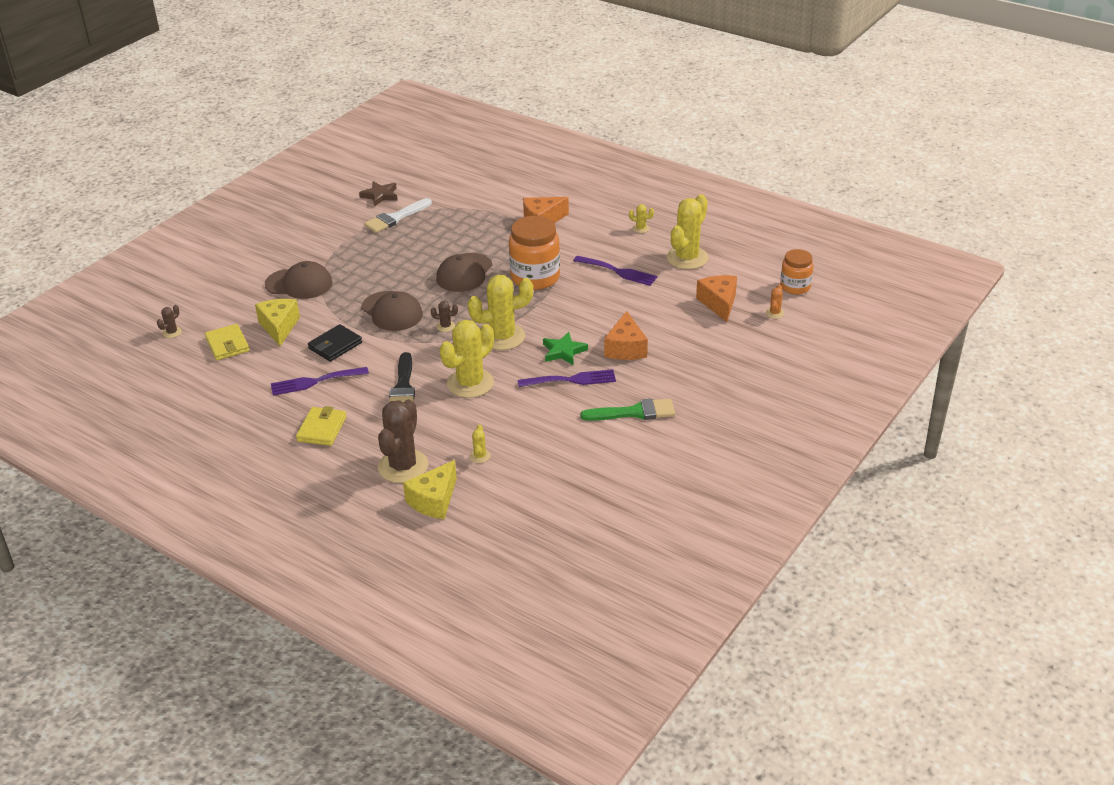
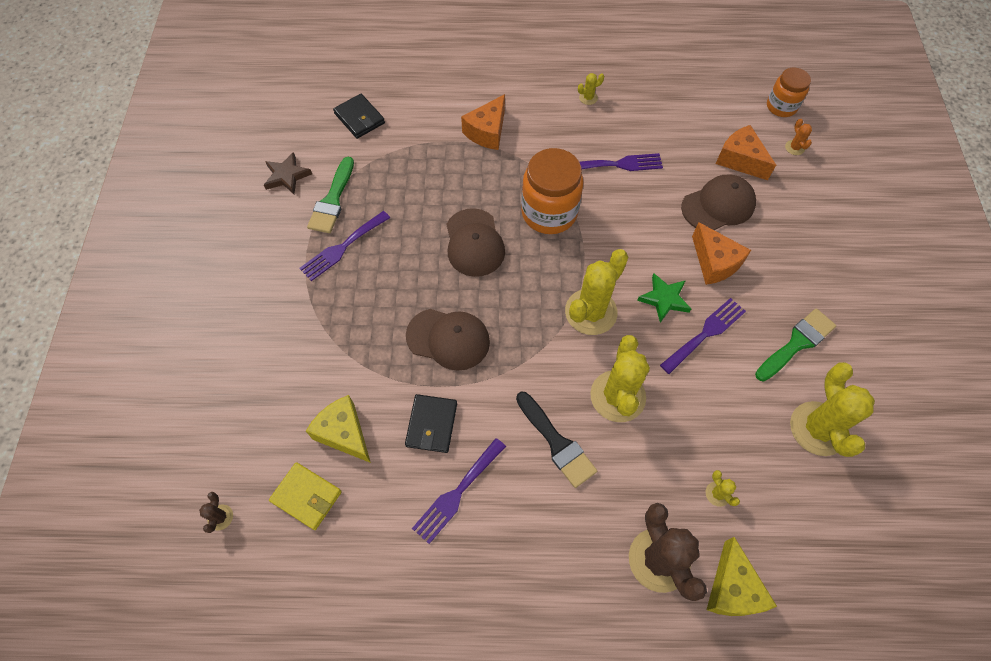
camera: 35 degrees left, 25 degrees up
brown cap [265,261,333,299] -> brown cap moved to [681,175,756,230]
yellow wallet [296,406,347,446] -> none
white brush [364,198,432,233] -> green brush [307,157,354,233]
brown cactus [431,301,458,332] -> none
yellow cactus [666,194,708,269] -> yellow cactus moved to [790,362,875,457]
none -> purple fork [299,211,390,281]
none -> black wallet [333,94,385,139]

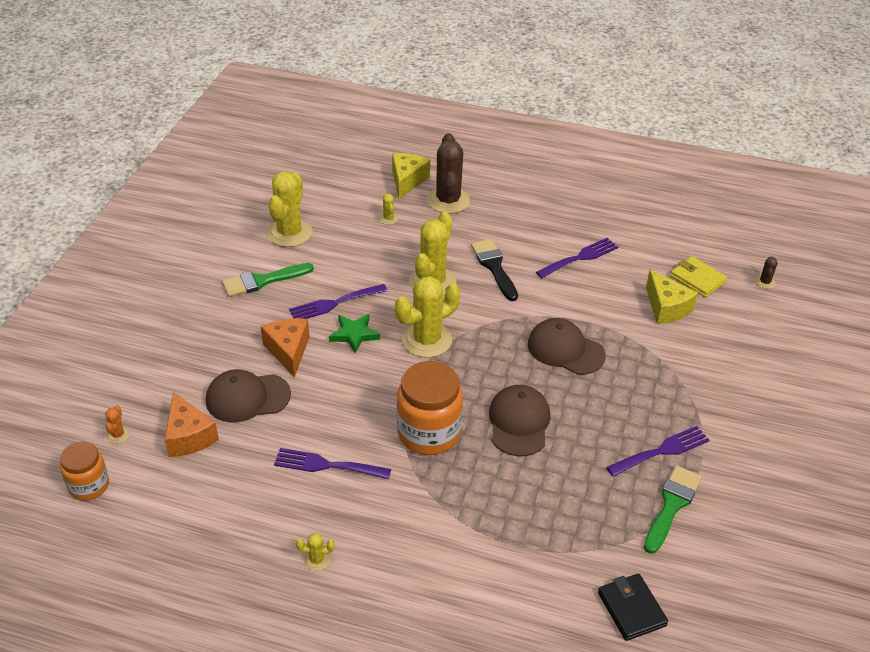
camera: 165 degrees left, 20 degrees down
brown star [264,152,312,194] -> none
black wallet [405,394,457,453] -> none
orange cheese [461,94,505,150] -> none

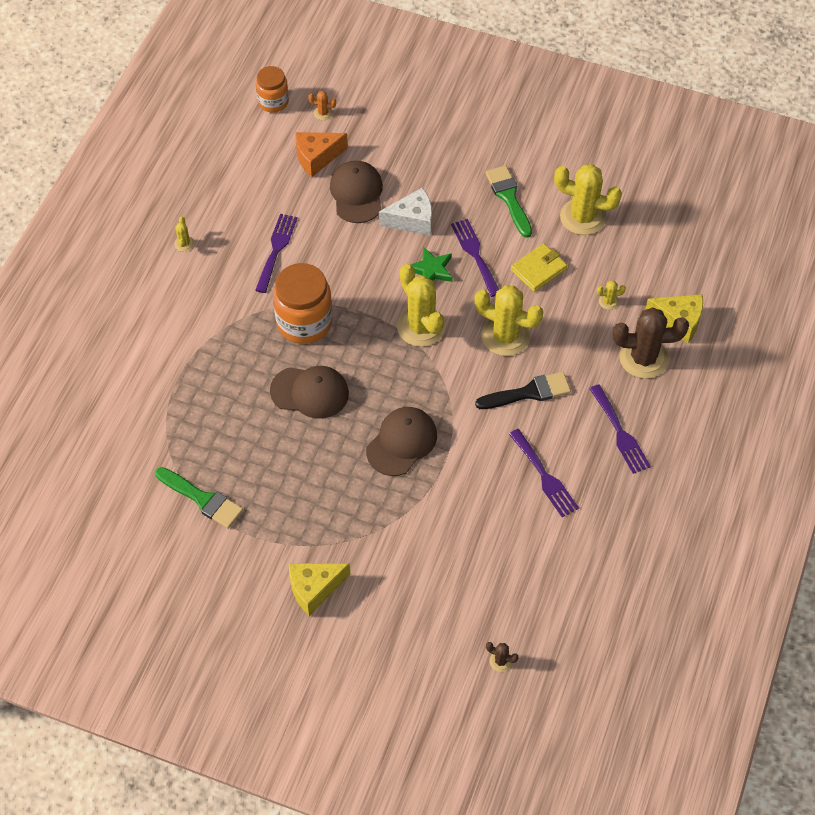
camera: 95 degrees right, 15 degrees up
orange cheese [261,318,309,378] -> white cheese [379,187,432,236]
black wallet [598,574,668,641] -> none
purple fork [606,426,710,477] -> purple fork moved to [589,384,651,474]
yellow cheese [646,270,698,324] -> yellow cheese moved to [289,563,351,616]
yellow wallet [670,256,727,298] -> yellow wallet moved to [511,243,567,292]

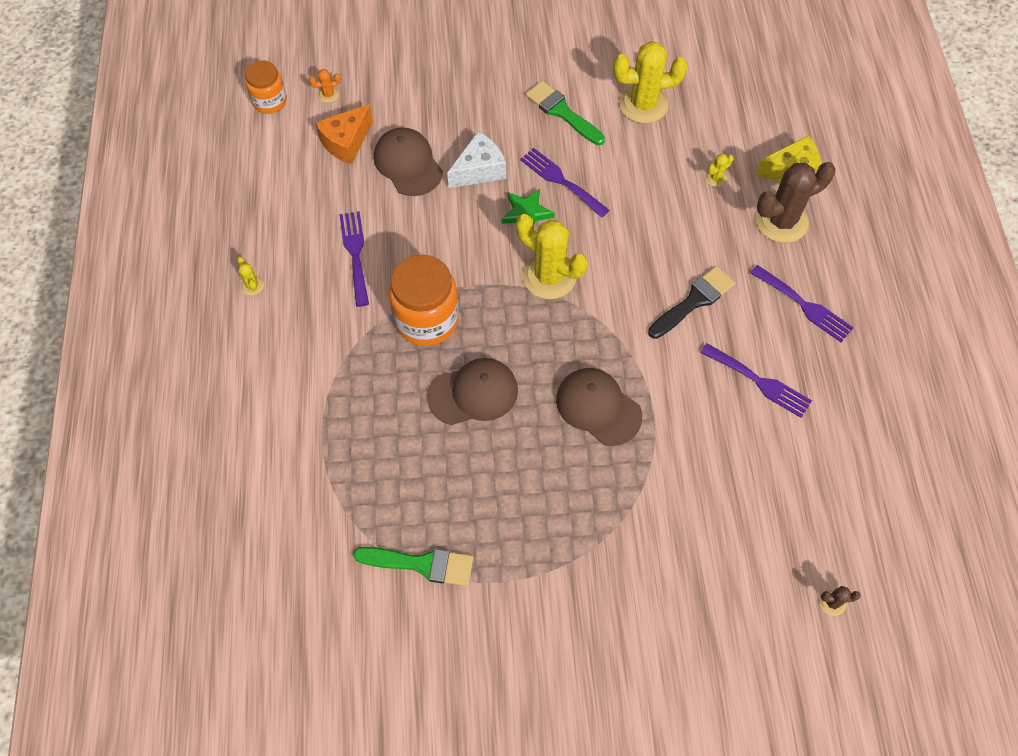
camera: 25 degrees left, 5 degrees up
yellow cheese [289,563,351,616] -> none
brown cap [366,407,437,476] -> brown cap turned 60 degrees counterclockwise [556,368,642,446]
yellow cactus [475,285,543,356] -> none
yellow wallet [511,243,567,292] -> none

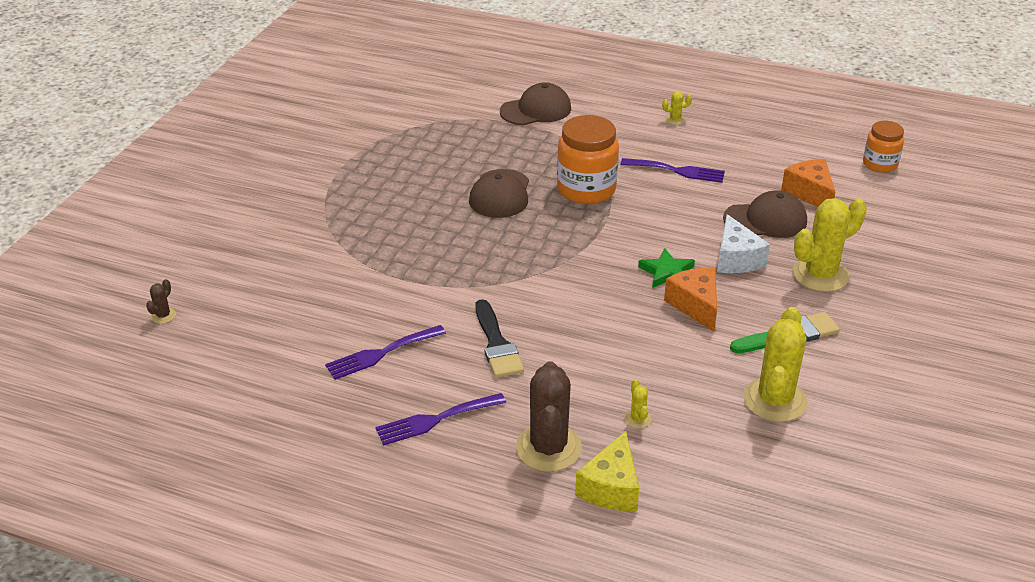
camera: 115 degrees right, 25 degrees down
orange cactus [309,69,341,103] -> none
green brush [353,547,473,586] -> none
yellow cactus [516,214,588,299] -> yellow cactus moved to [793,198,867,292]
purple fork [520,148,610,218] -> orange cheese [664,268,717,332]
brown cap [556,368,642,446] -> brown cap moved to [500,82,571,125]

